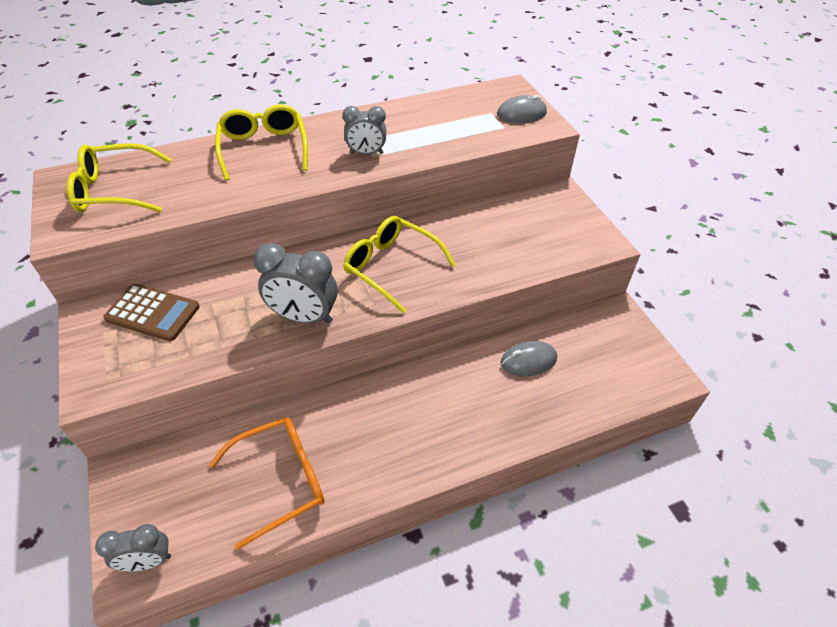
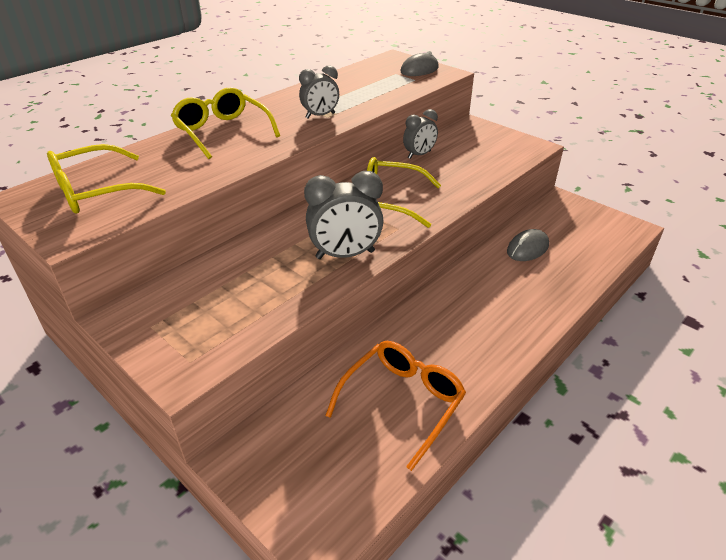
camera: 25 degrees left, 10 degrees down
grey clock [95,524,171,571] -> grey clock moved to [403,109,438,159]
brown calculator [103,284,200,341] -> none

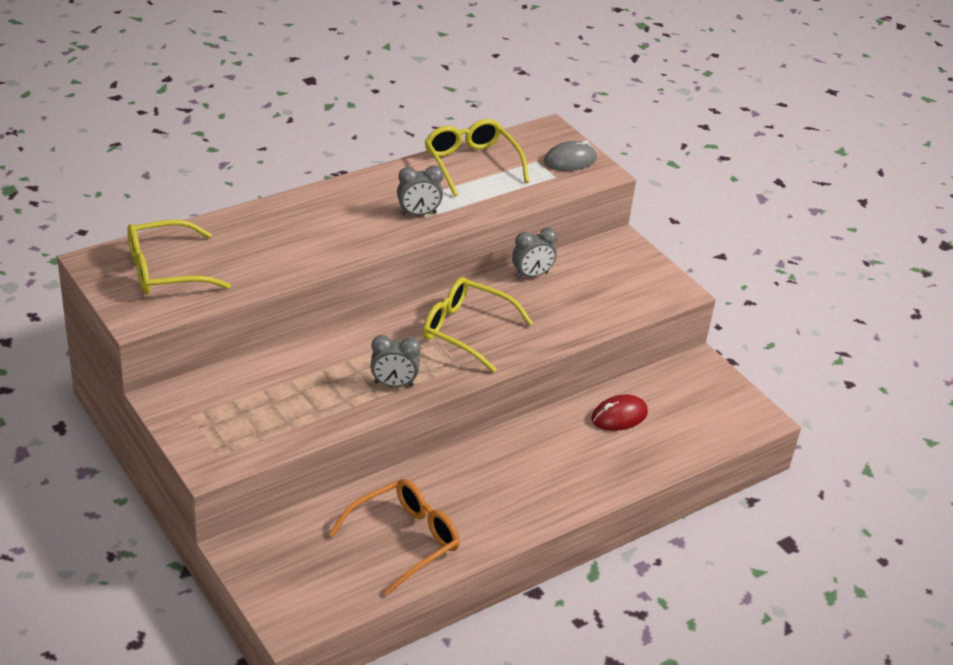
camera: 10 degrees right, 0 degrees up
yellow glasses [171,87,280,159] -> yellow glasses moved to [425,119,529,197]
grey clock [304,171,384,259] -> grey clock [370,335,421,387], size x0.64
grey mouse [507,229,549,261] -> red mouse [591,394,648,431]

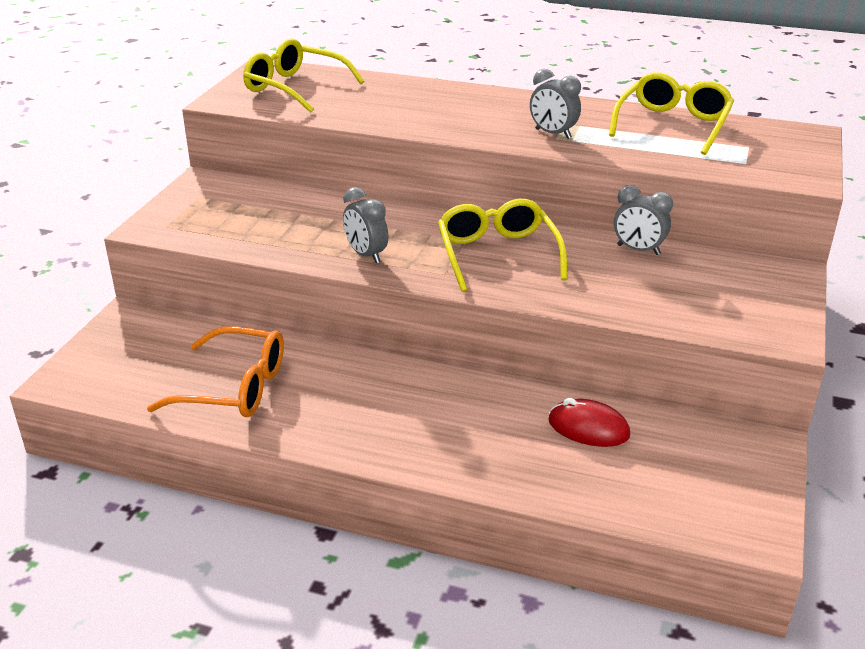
camera: 55 degrees right, 5 degrees down
grey mouse [544,140,597,171] -> none

